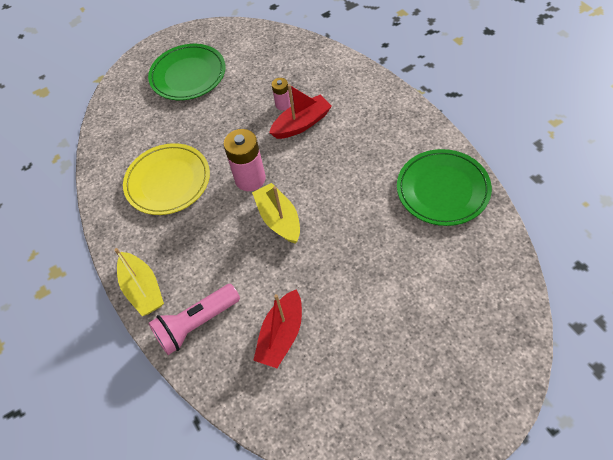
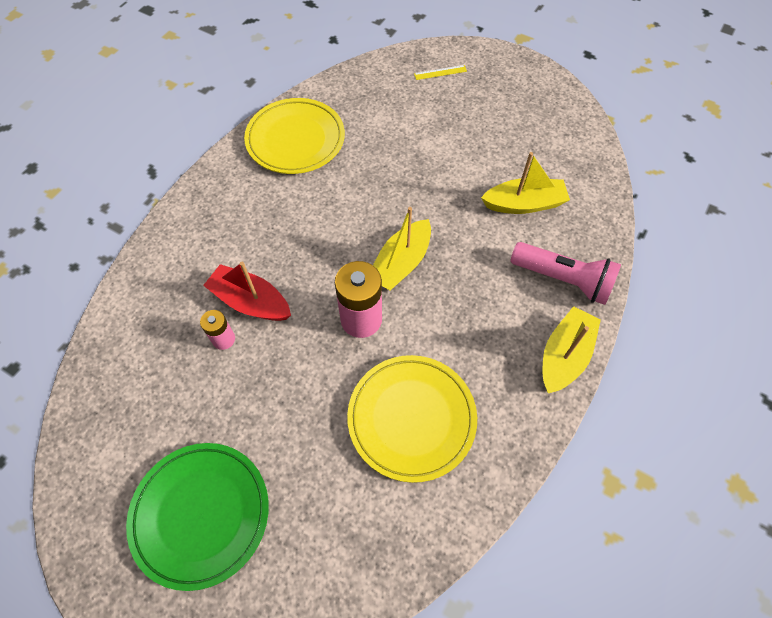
camera: 125 degrees left, 5 degrees up
red boat [253,289,302,368] -> yellow boat [481,152,570,214]
green plate [397,149,492,226] -> yellow plate [244,98,345,174]
none -> yellow ruler [414,65,467,80]

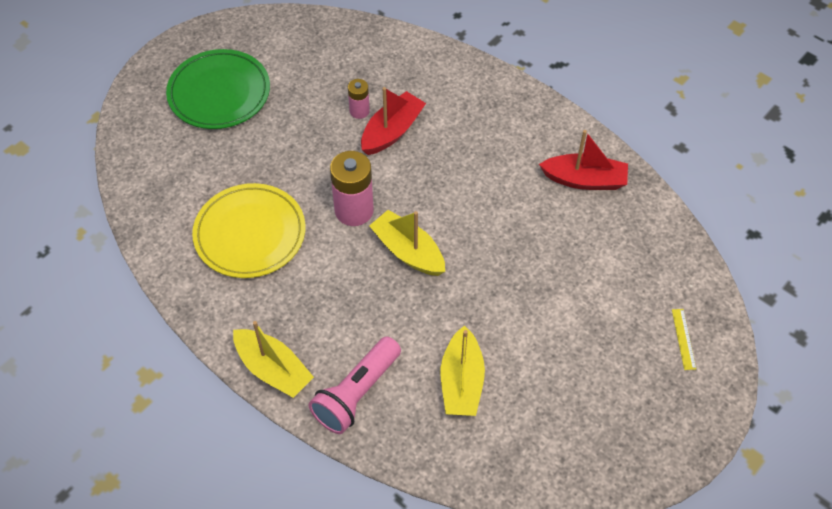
camera: 100 degrees right, 5 degrees down
yellow plate [244,98,345,174] -> red boat [539,130,628,190]

